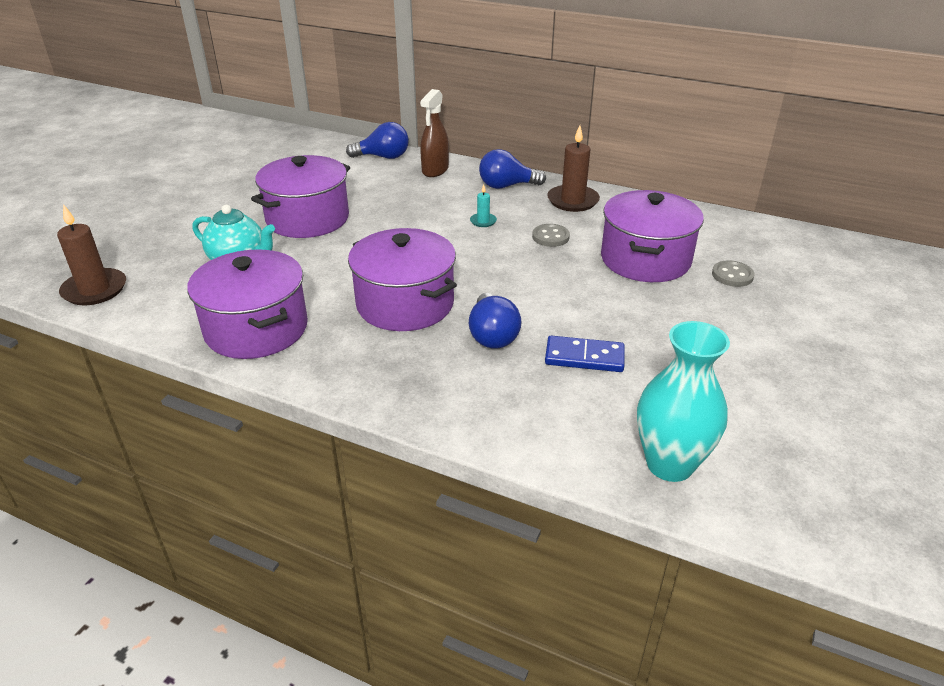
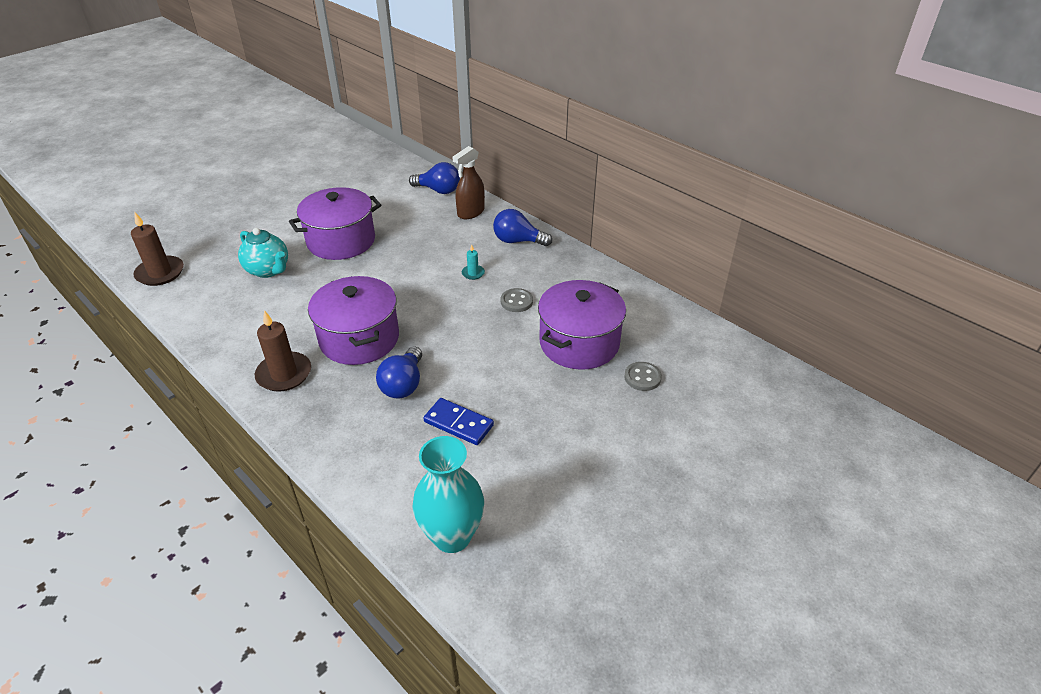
camera: 20 degrees right, 5 degrees up
purple pot [187,249,308,359] -> none
brown candle [547,125,600,212] -> brown candle moved to [255,310,311,392]

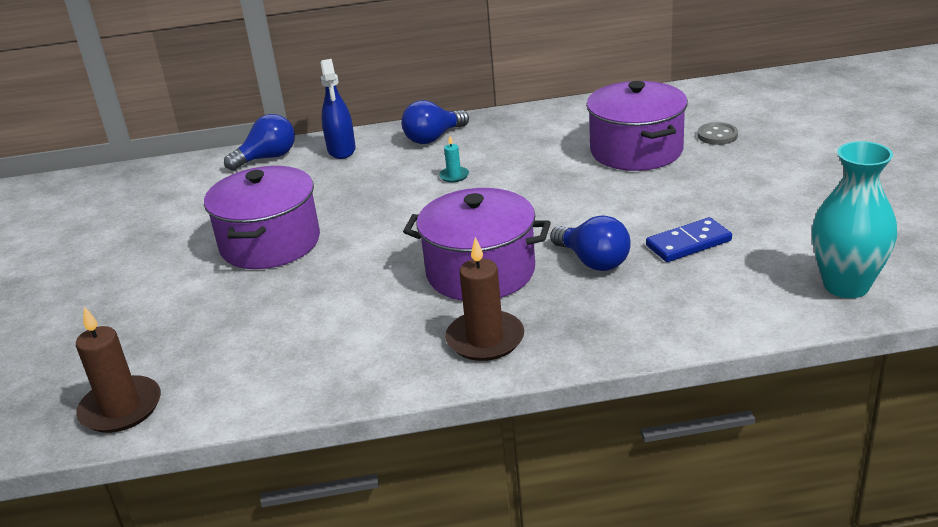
camera: 50 degrees left, 10 degrees down
turquoise teapot [238,228,288,278] -> none
brown spray bottle [452,146,485,219] -> blue spray bottle [320,59,356,159]
grey button [501,288,533,312] -> none

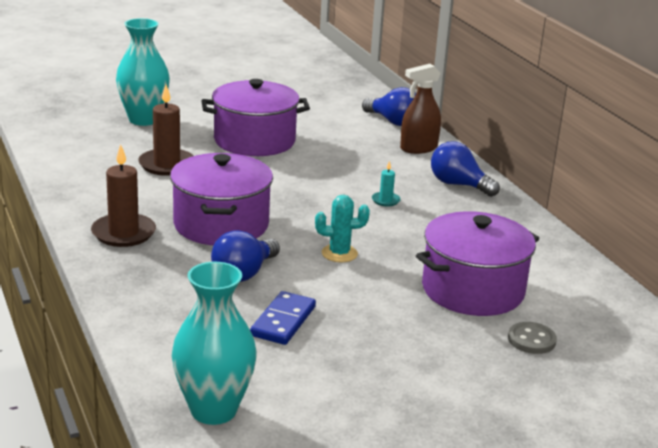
camera: 70 degrees right, 5 degrees down
brown candle [76,306,161,433] -> brown candle moved to [138,85,193,176]
blue spray bottle [320,59,356,159] -> brown spray bottle [400,64,441,154]
blue domino [646,217,732,262] -> blue domino turned 60 degrees clockwise [250,291,316,345]
none -> turquoise vase [116,18,170,126]
none -> turquoise cactus [315,195,370,262]

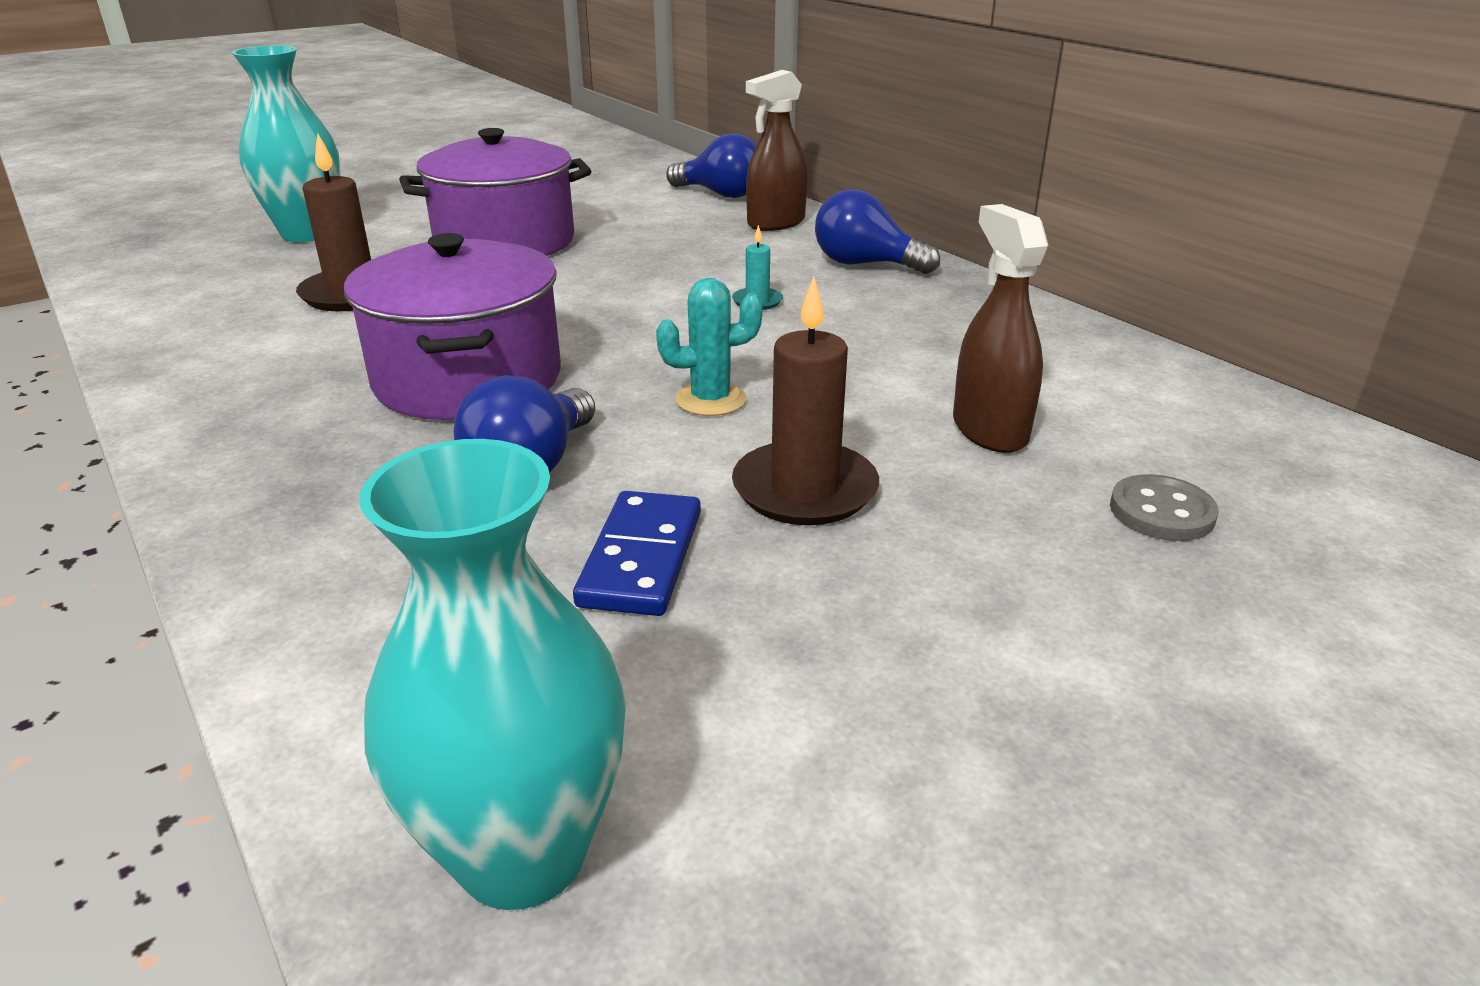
camera: 10 degrees left, 5 degrees up
brown candle [91,144,156,247] -> brown candle moved to [732,277,879,525]
purple pot [416,211,539,316] -> brown spray bottle [953,204,1048,453]

